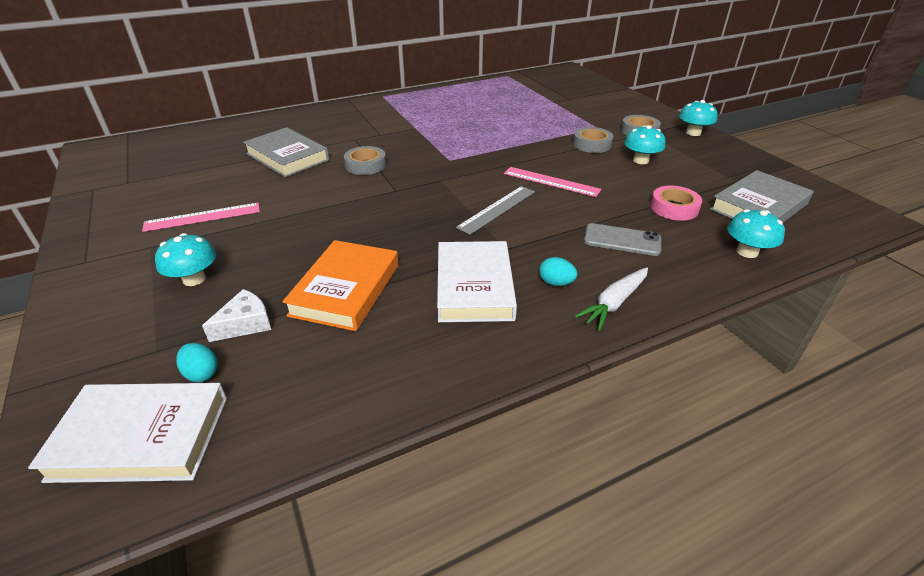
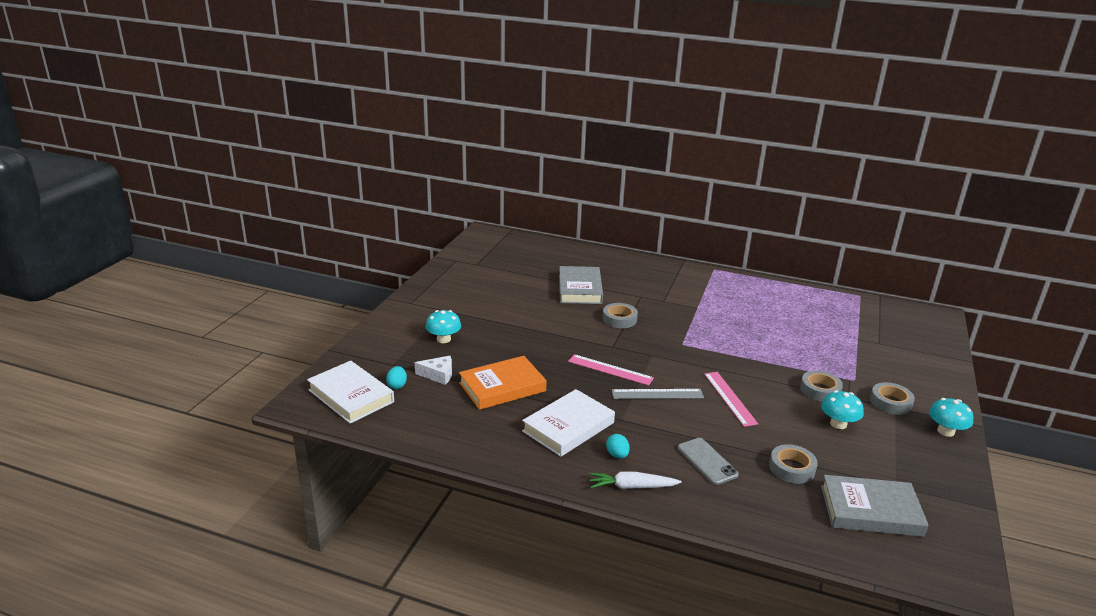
camera: 45 degrees right, 10 degrees down
pink ruler [142,203,260,232] -> pink ruler moved to [568,354,654,386]
pink tape [650,185,702,221] -> grey tape [769,444,818,484]
turquoise mushroom [727,209,785,258] -> none

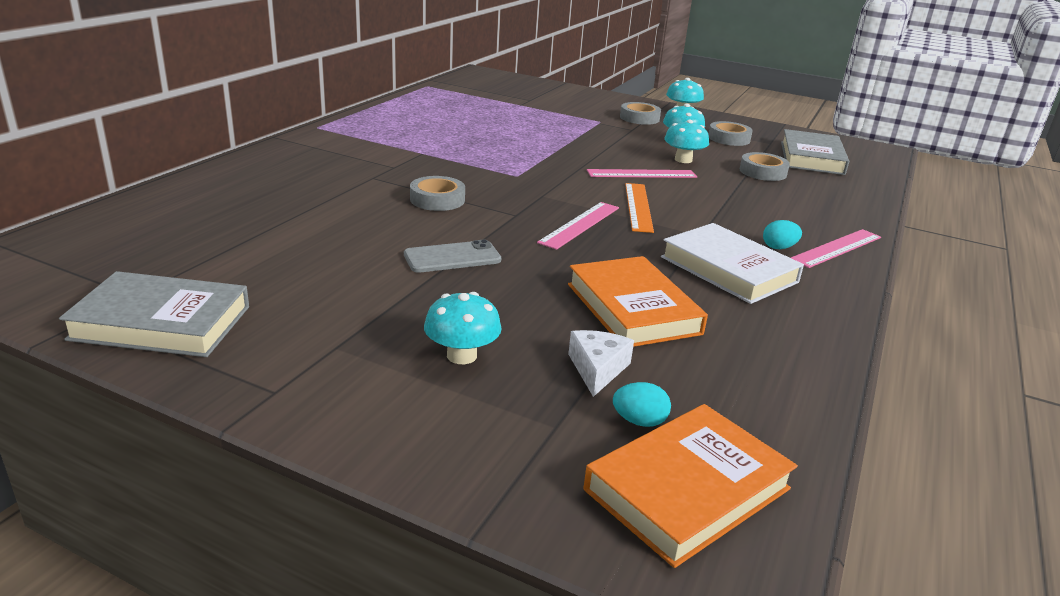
camera: 85 degrees left, 0 degrees up
white book [307,361,394,424] -> orange book [584,404,798,568]
grey book [559,266,603,304] -> grey book moved to [59,271,249,357]
white carrot [589,472,682,489] -> pink ruler [791,229,881,268]
grey ruler [612,389,704,399] -> orange ruler [625,183,654,233]
grey phone [678,438,739,485] -> grey phone moved to [404,240,501,273]
grey tape [800,371,843,402] -> grey tape moved to [708,121,753,146]
none -> turquoise mushroom [664,120,709,163]

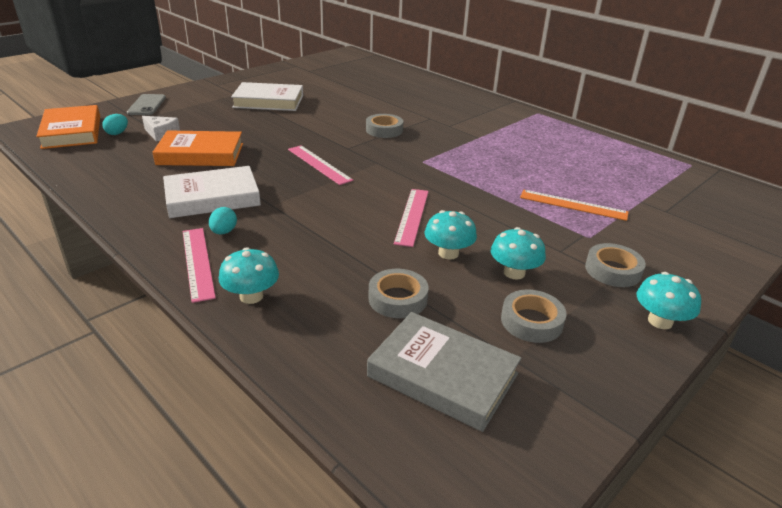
camera: 110 degrees right, 5 degrees up
grey book [59,271,249,357] -> none
grey phone [404,240,501,273] -> grey phone moved to [127,94,166,115]
turquoise mushroom [424,292,502,364] -> turquoise mushroom moved to [219,247,279,304]
orange ruler [625,183,654,233] -> orange ruler moved to [520,190,629,221]
none -> white book [231,82,303,111]

